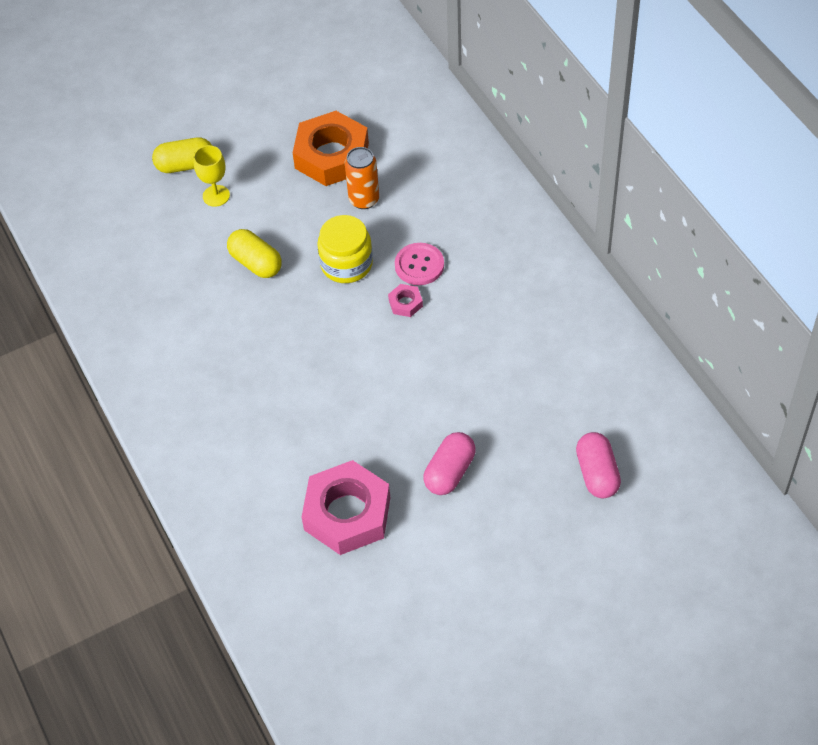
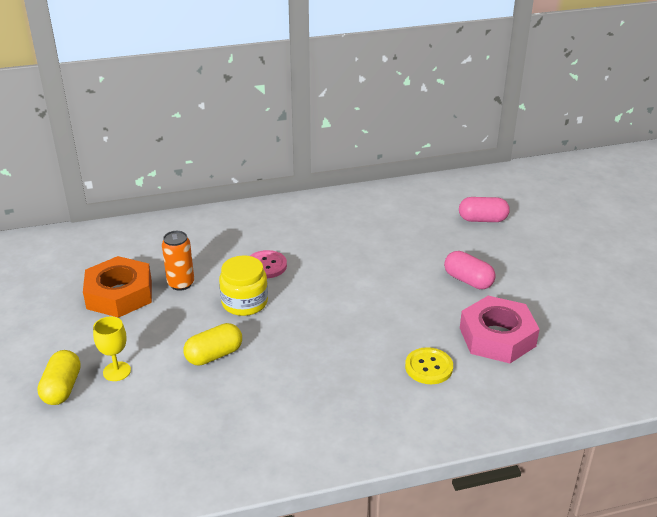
camera: 80 degrees left, 20 degrees down
pink nut [388,284,423,317] -> none
none -> yellow button [405,347,453,384]

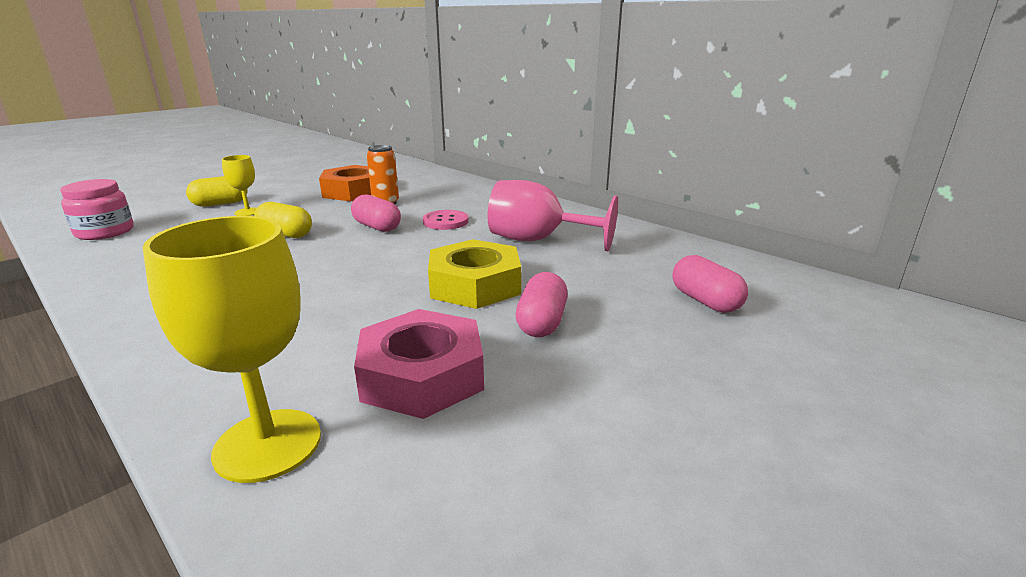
camera: 60 degrees right, 10 degrees down
yellow jar [219,255,268,316] -> pink capsule [351,195,401,232]
yellow button [405,347,453,384] -> none
none -> pink jar [60,179,134,240]
none -> yellow goblet [143,216,321,483]
none -> yellow nut [428,239,521,309]
none -> pink goblet [488,180,618,251]

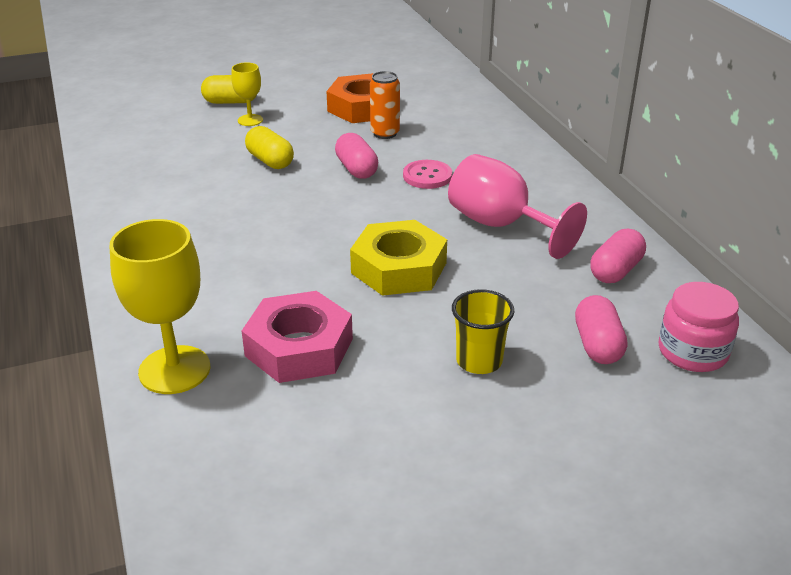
camera: 25 degrees right, 10 degrees up
pink jar [60,179,134,240] -> pink jar moved to [658,282,739,372]
pink capsule [516,272,568,337] -> pink capsule moved to [591,229,646,283]
none -> yellow cup [452,289,514,374]

